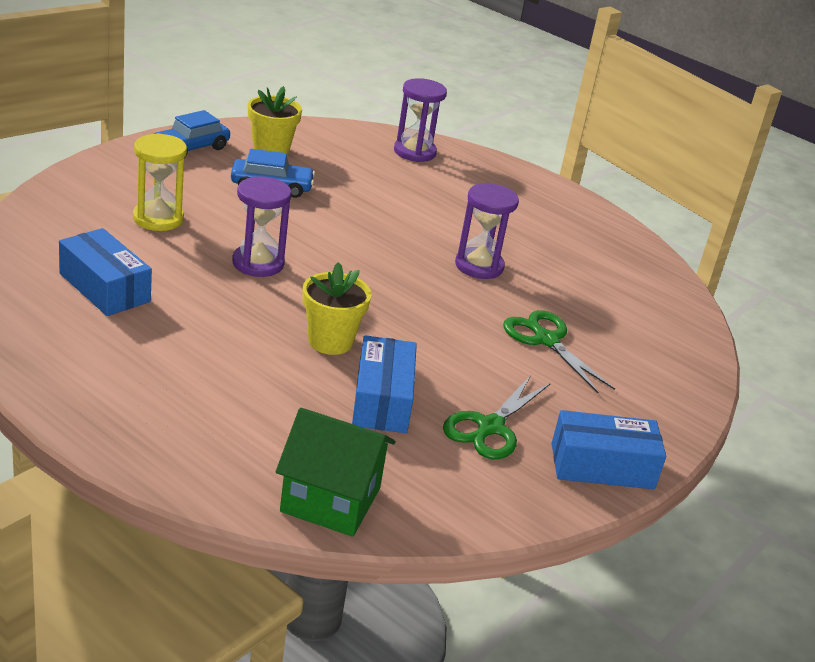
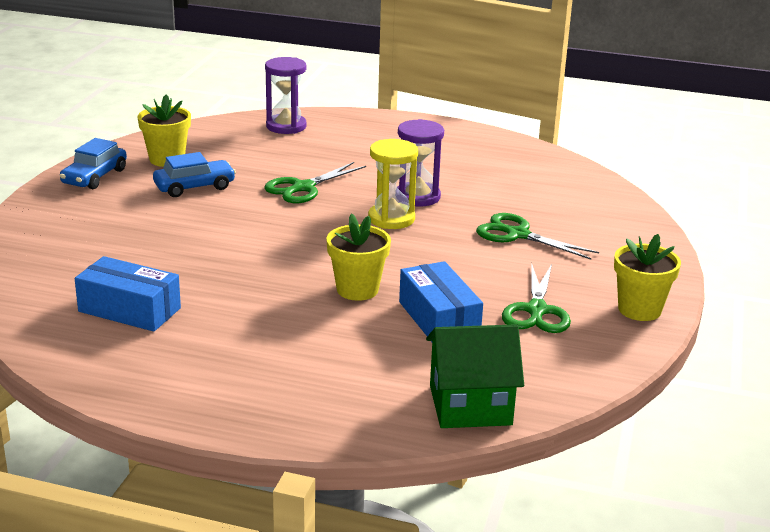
camera: 20 degrees left, 5 degrees down
yellow hourglass [133,133,187,231] -> yellow hourglass moved to [368,139,418,229]
purple hourglass [232,176,291,277] -> none
blue box [552,410,666,489] -> yellow flower pot [614,234,681,321]
none -> green scissors [264,162,366,203]

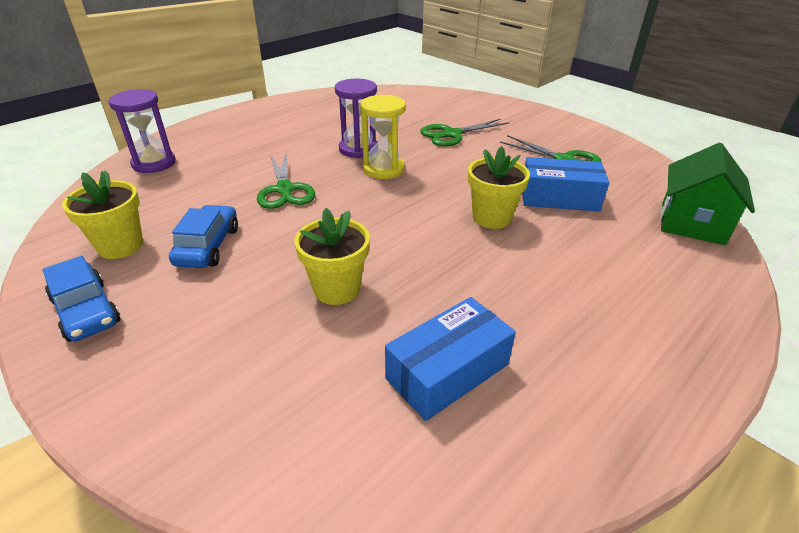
camera: 60 degrees left, 10 degrees up
yellow flower pot [614,234,681,321] -> yellow flower pot moved to [295,208,370,305]

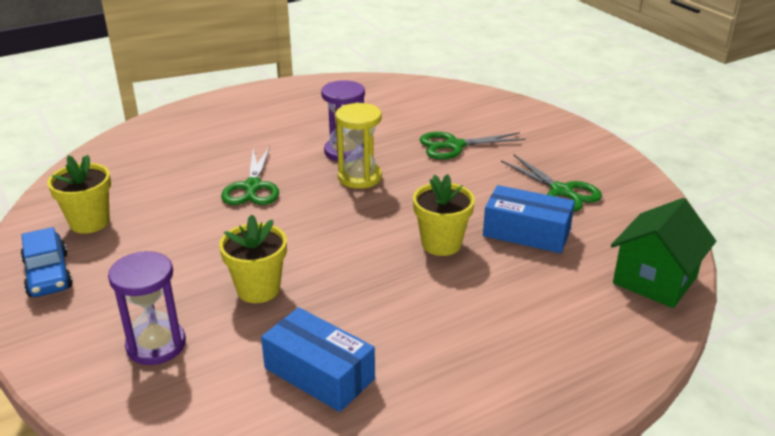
camera: 15 degrees right, 5 degrees down
purple hourglass [109,89,176,173] -> purple hourglass moved to [108,251,186,365]
blue car [169,205,238,268] -> none
blue box [385,297,516,421] -> blue box turned 60 degrees clockwise [261,307,375,412]

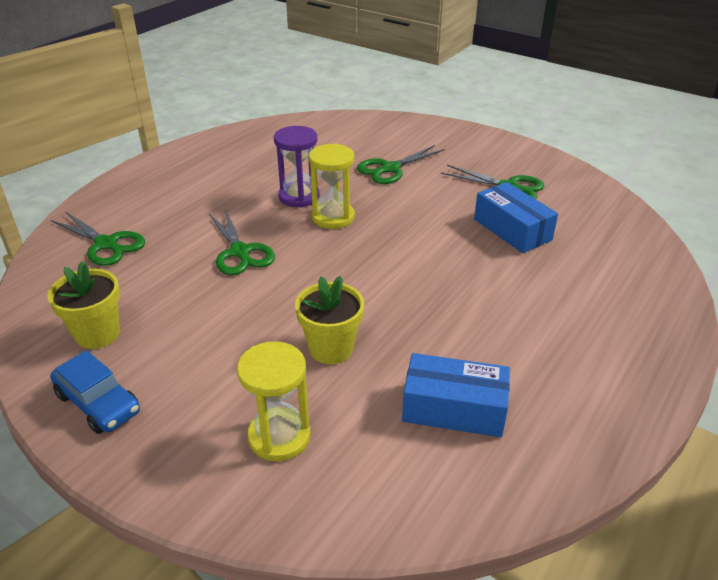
camera: 25 degrees left, 5 degrees up
purple hourglass [108,251,186,365] -> yellow hourglass [237,341,310,461]
yellow flower pot [413,174,475,256] -> none
blue box [483,185,575,253] -> blue box turned 60 degrees clockwise [474,182,558,253]
green house [611,198,716,308] -> none
none -> green scissors [51,211,145,266]

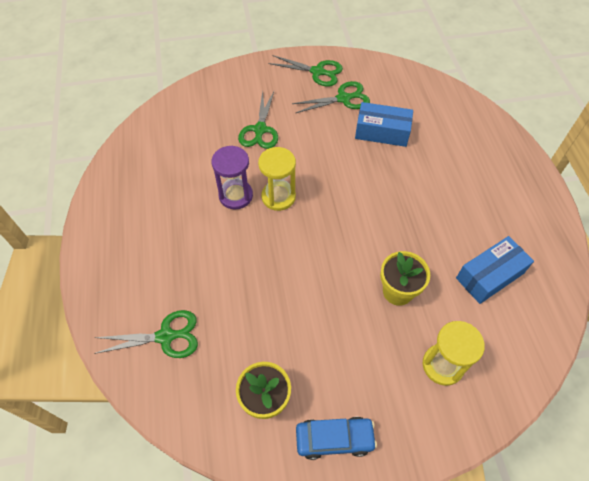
camera: 45 degrees left, 20 degrees up
green scissors [209,209,275,275] -> green scissors moved to [268,55,343,87]

